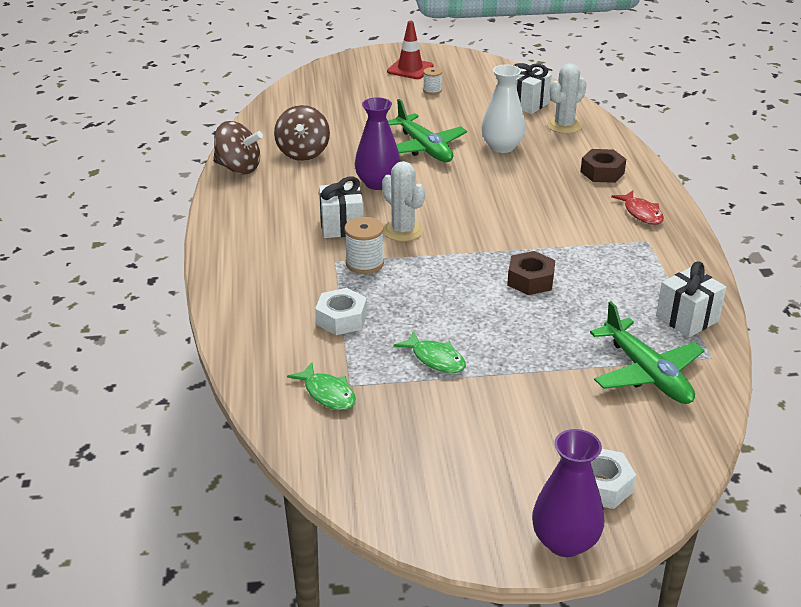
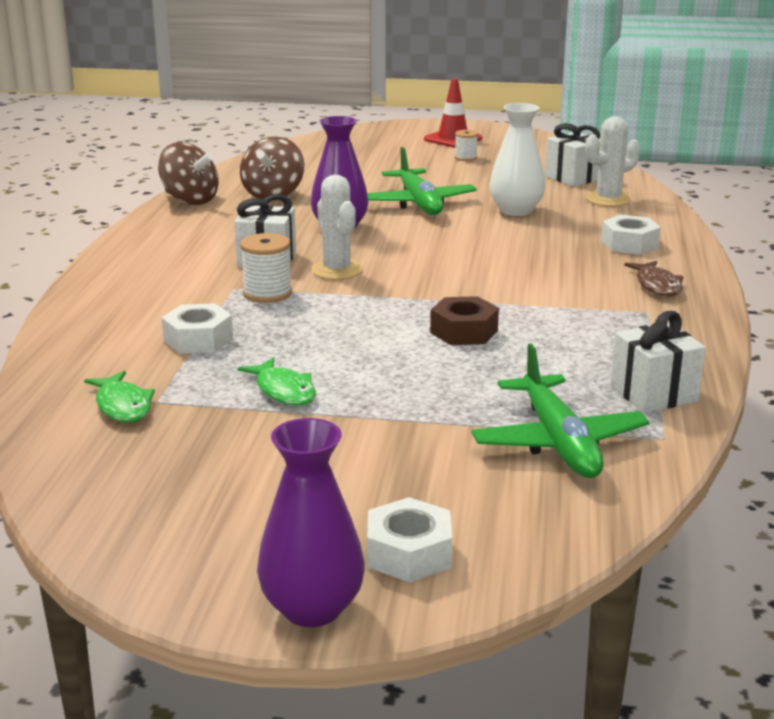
camera: 15 degrees right, 10 degrees down
brown nut [581,149,626,183] -> white nut [601,215,661,255]
red fish [611,191,664,225] -> brown fish [624,261,684,296]

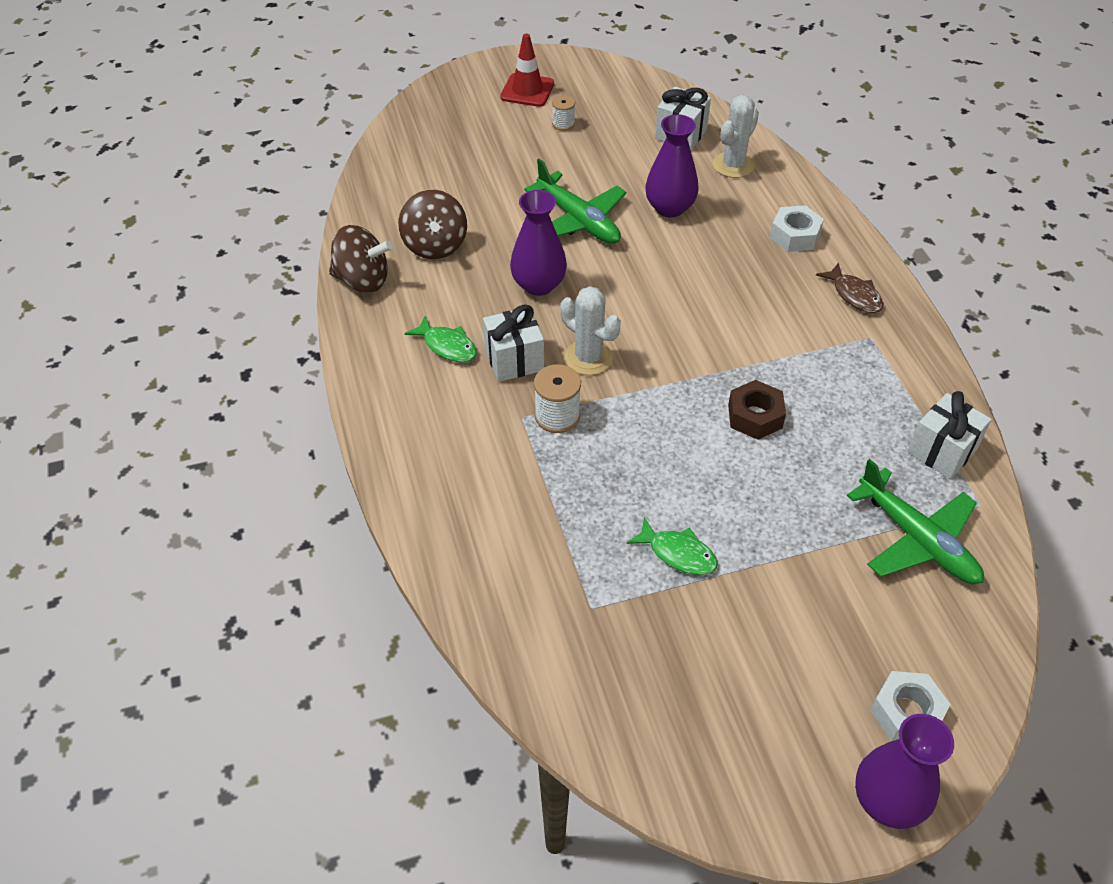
camera: 25 degrees left, 25 degrees up
green fish [84,371,155,422] -> green fish moved to [404,316,477,362]
white nut [161,303,233,353] -> none
white vase [490,103,545,216] -> purple vase [645,114,699,218]

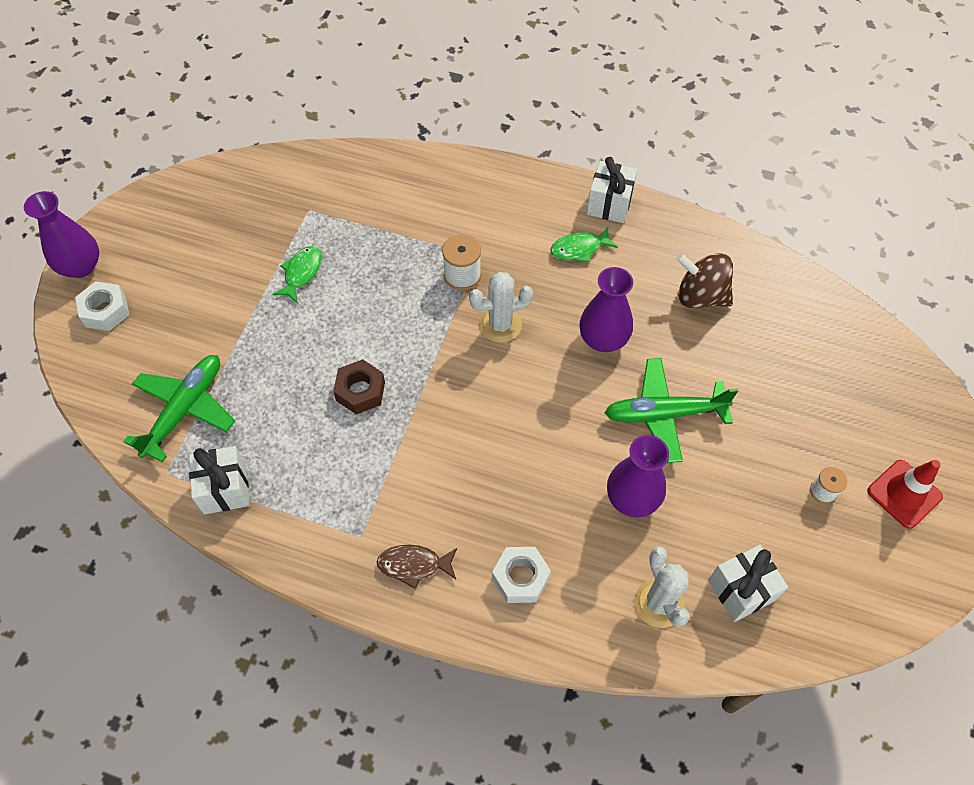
camera: 125 degrees right, 10 degrees up
brown spinning top [329,225,393,293] -> none
white gift [483,304,544,382] -> white gift moved to [587,157,637,223]
green fish [627,517,718,575] -> green fish turned 135 degrees clockwise [273,246,322,303]
green plane [847,459,984,584] -> green plane turned 120 degrees clockwise [123,355,235,463]

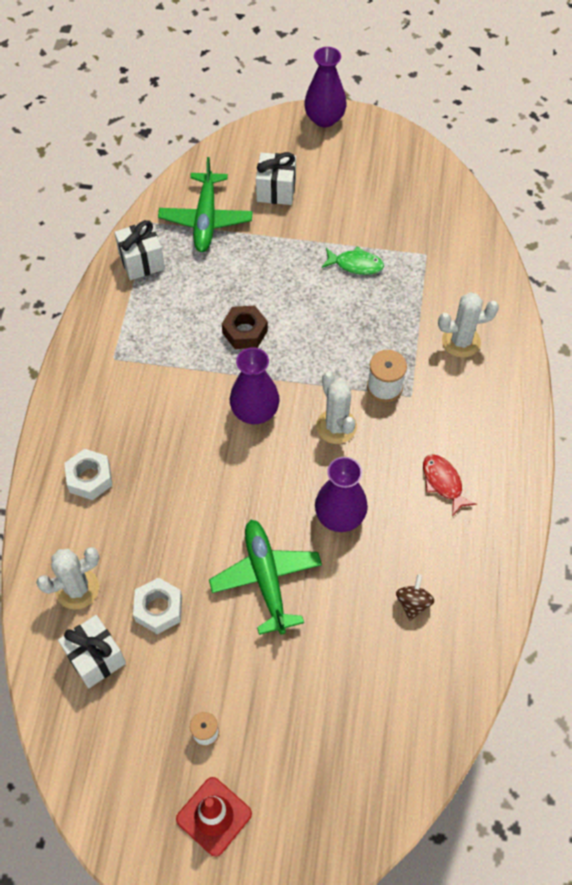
camera: 80 degrees right, 0 degrees up
white nut [75,281,129,331] -> white nut moved to [133,578,182,634]
green plane [123,355,235,463] -> green plane turned 75 degrees clockwise [158,157,253,252]
brown fish [377,545,457,589] -> none
green fish [550,227,618,263] -> red fish [423,454,476,517]
white gift [587,157,637,223] -> white gift moved to [256,152,296,205]
purple vase [607,435,669,518] -> purple vase moved to [230,347,280,424]
brown spinning top [676,253,733,308] -> brown spinning top [396,574,434,621], size x0.57
none -> white cactus [438,292,499,358]

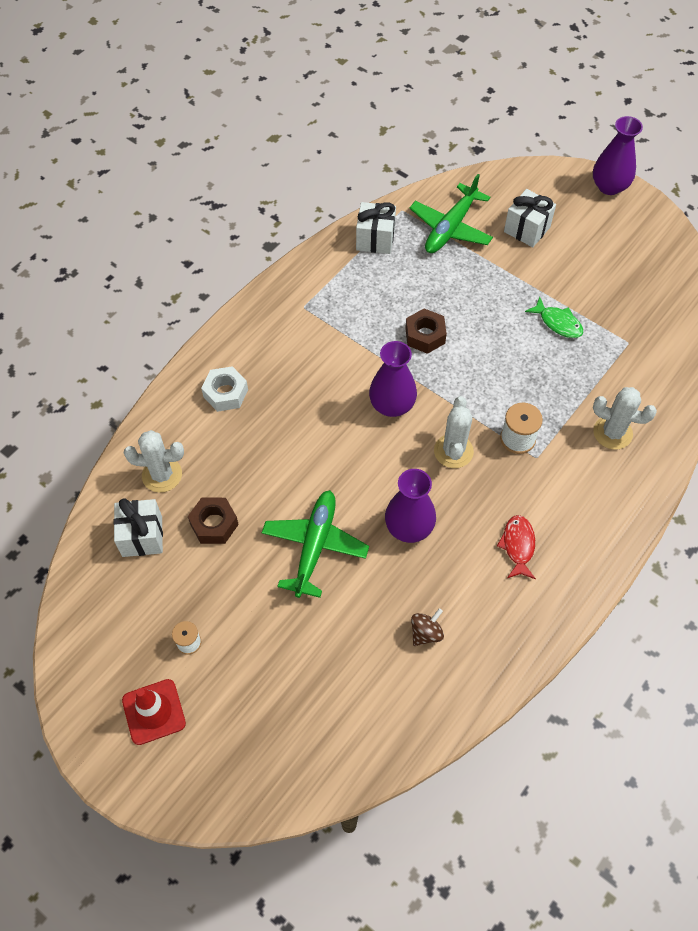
camera: 30 degrees right, 0 degrees up
white nut [133,578,182,634] -> brown nut [188,498,239,544]

